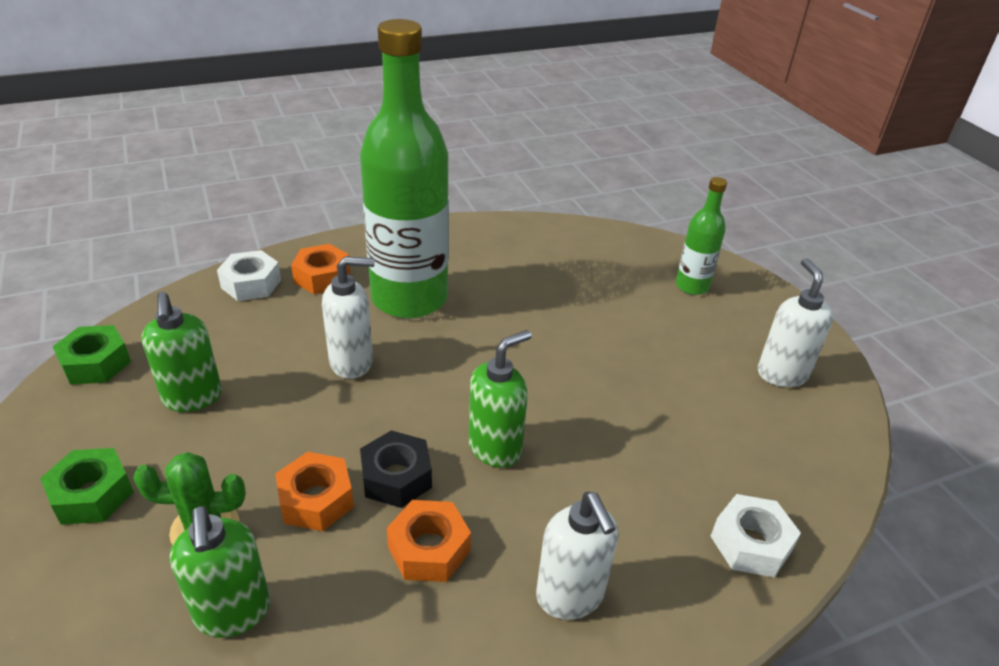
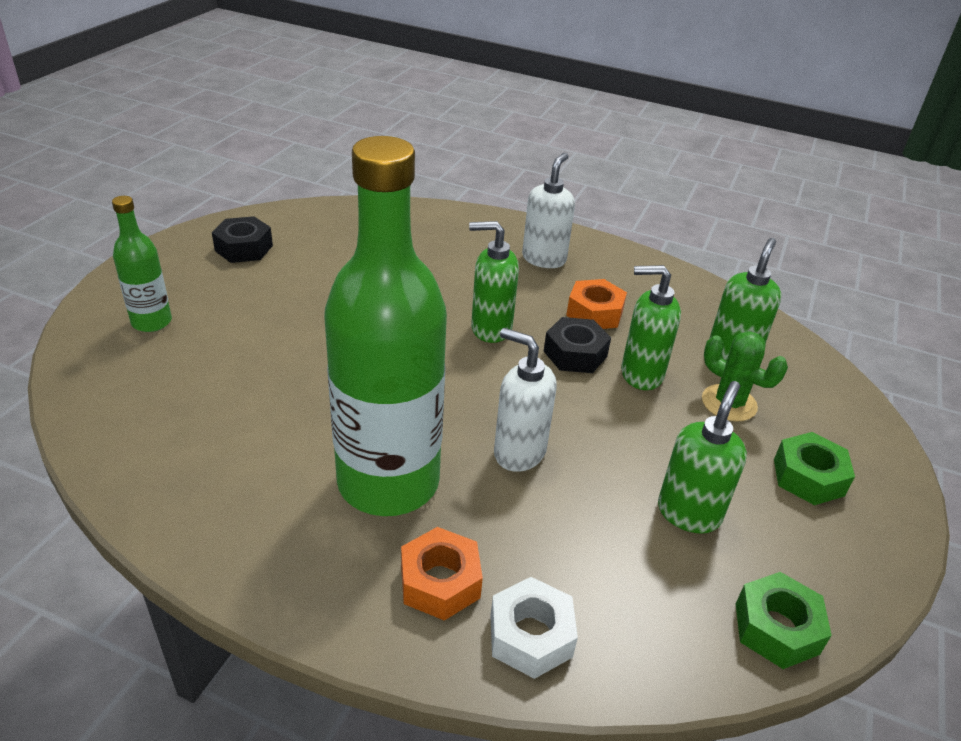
camera: 135 degrees left, 0 degrees up
orange nut [275,452,354,531] -> green soap dispenser [621,265,681,390]
white nut [710,494,801,578] -> none
white soap dispenser [758,258,834,387] -> black nut [212,216,273,263]

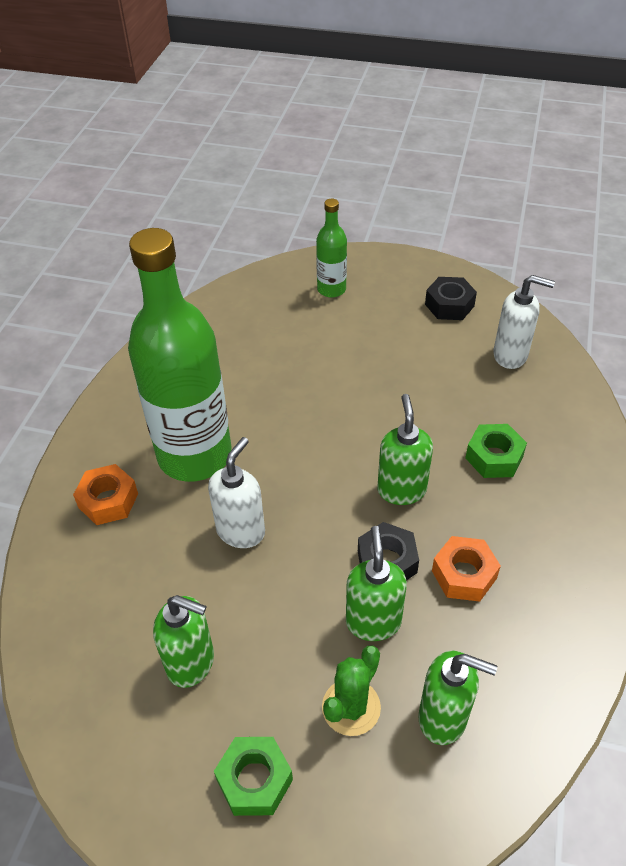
camera: 85 degrees right, 10 degrees up
white nut [490,577,578,679] -> none
white soap dispenser [522,153,575,268] -> white soap dispenser moved to [493,275,555,369]
green nut [736,572,832,669] -> green nut moved to [465,424,527,478]

